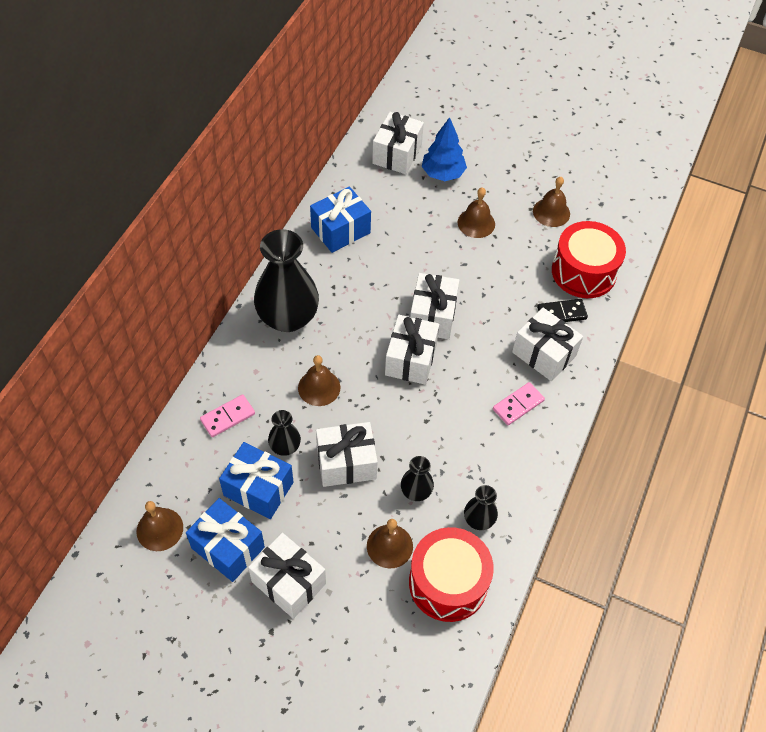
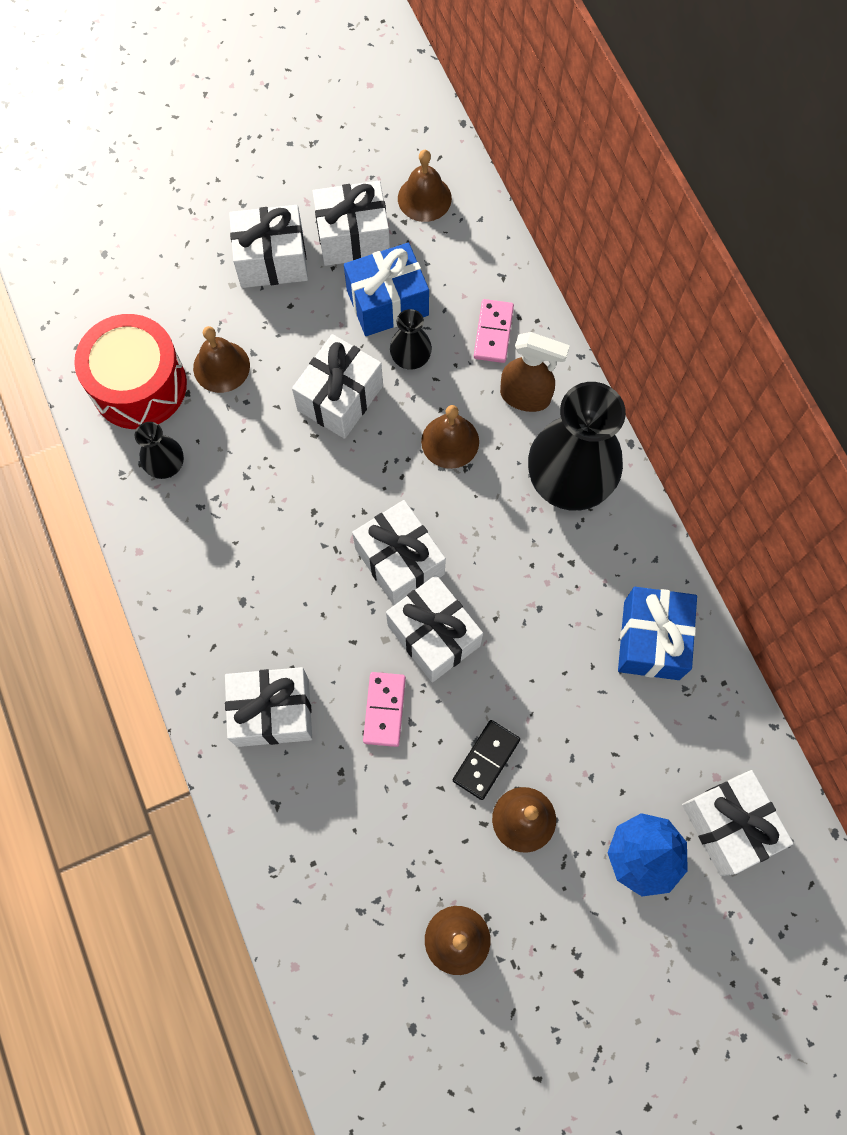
camera: 135 degrees right, 15 degrees up
blue gift [186,498,265,582] -> white gift [312,181,390,266]
black vase [401,456,434,501] -> none
pink domino [493,382,545,425] -> pink domino moved to [363,672,406,747]
black domino [537,299,588,322] -> black domino moved to [453,720,520,800]
red drum [552,221,626,298] -> none
none -> brown spray bottle [500,332,570,412]

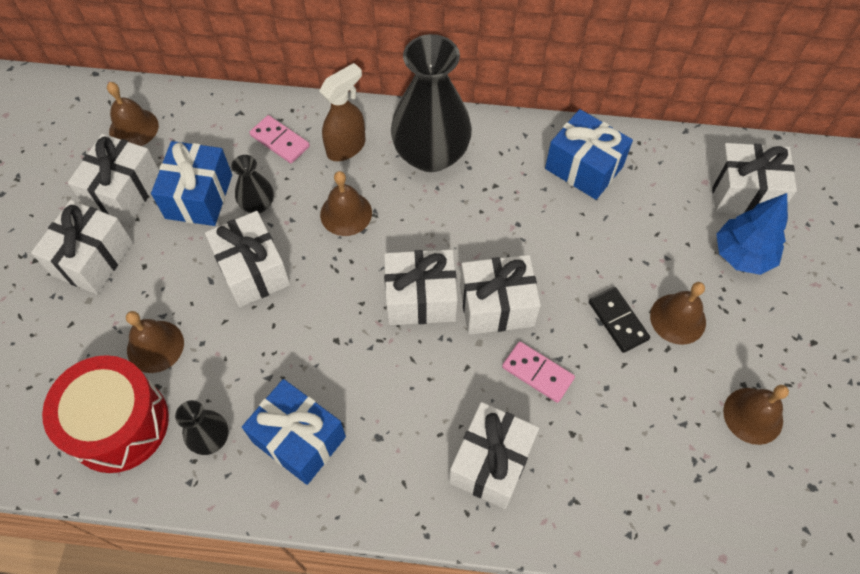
camera: 60 degrees left, 10 degrees down
none -> blue gift [242,379,346,485]

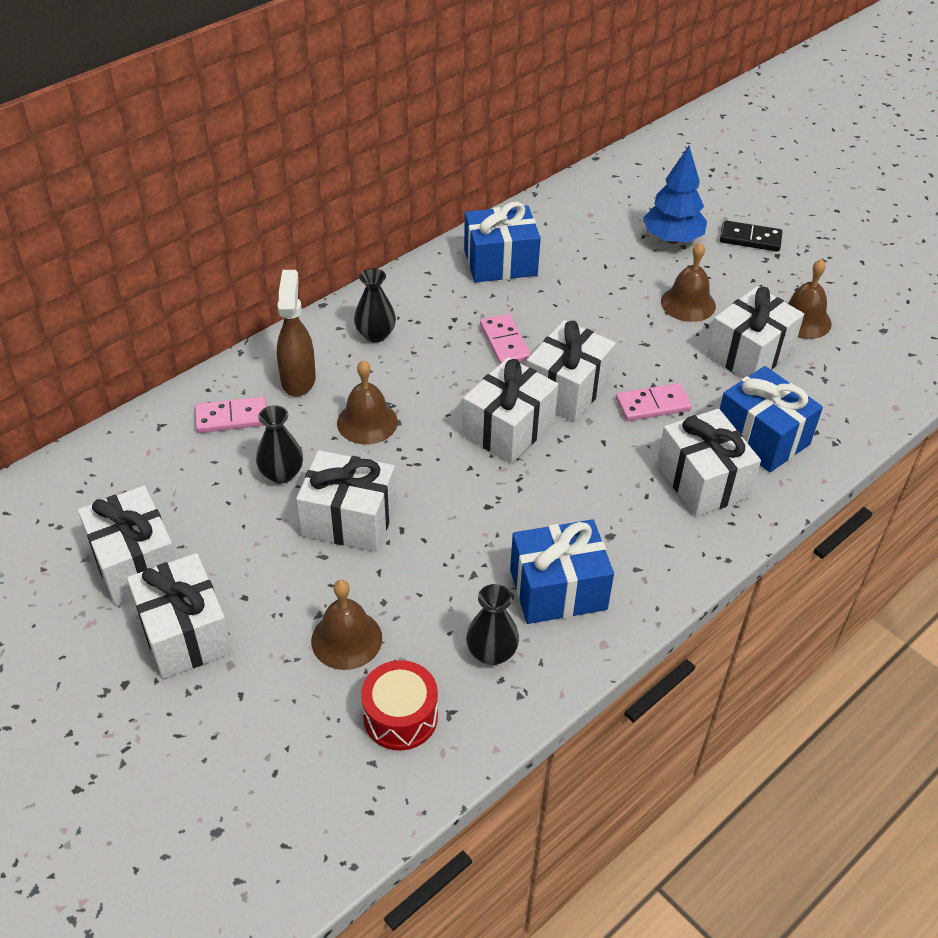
camera: 50 degrees left, 15 degrees down
red drum [42,355,169,473] -> red drum [361,660,438,751], size x0.60
brown bell [107,82,159,146] -> none
blue gift [151,141,232,226] -> blue gift moved to [720,366,823,472]
black vase [391,34,472,172] -> black vase [354,268,396,343], size x0.47
black domino [589,287,650,353] -> black domino moved to [720,220,783,252]
white gift [711,143,797,214] -> white gift moved to [706,286,804,378]
none -> pink domino [480,314,531,364]

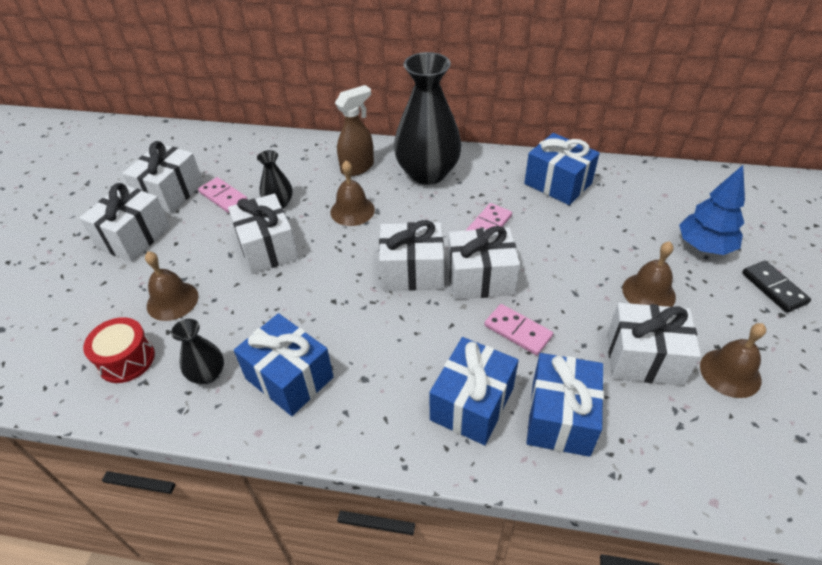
camera: 55 degrees right, 0 degrees up
pink domino [195,396,266,433] -> pink domino moved to [198,177,248,213]
black vase [354,268,396,343] -> black vase [394,52,462,185], size x2.13
white gift [657,409,761,517] -> blue gift [430,337,519,445]

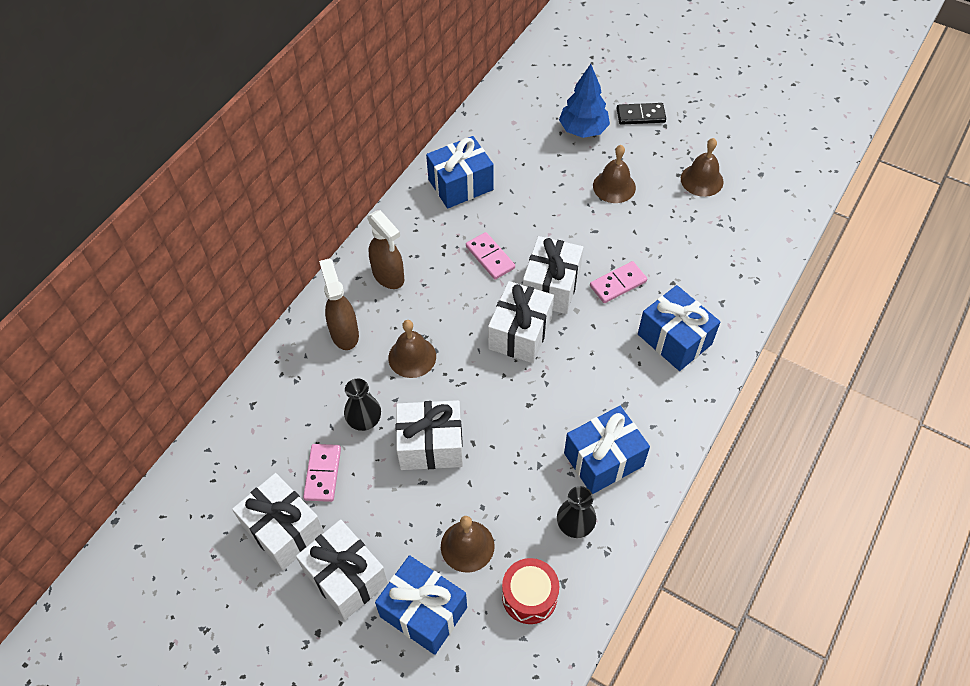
camera: 70 degrees left, 10 degrees up
pink domino [198,177,248,213] -> pink domino turned 60 degrees counterclockwise [303,444,341,502]
black vase [394,52,462,185] -> brown spray bottle [367,210,404,289]
blue gift [527,353,604,457] -> blue gift moved to [375,555,467,655]
white gift [607,303,701,386] -> none

